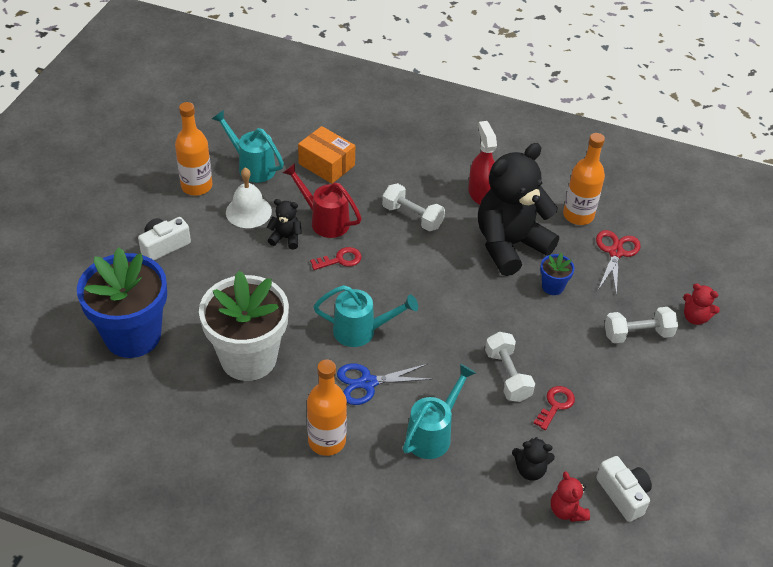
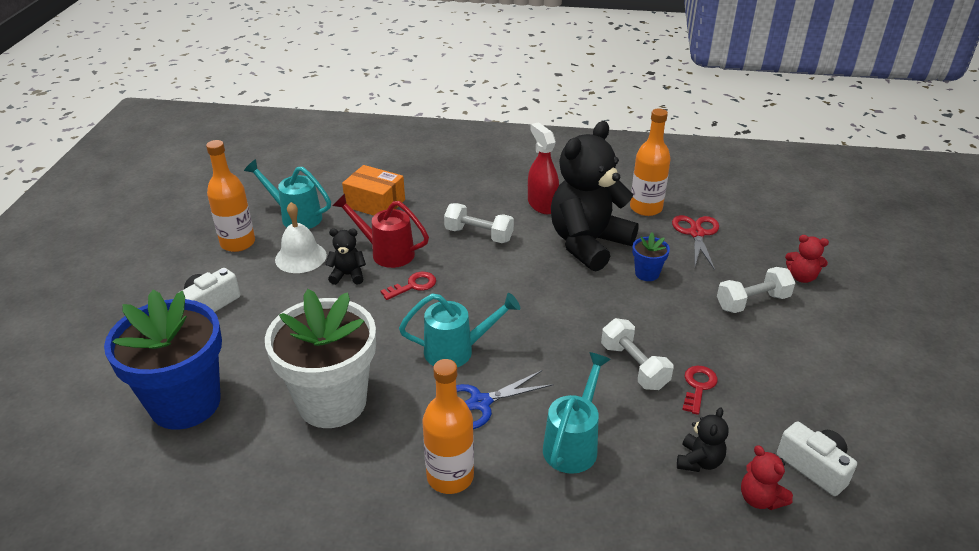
camera: 10 degrees left, 10 degrees down
black teddy bear [512,437,555,481] -> black teddy bear turned 60 degrees counterclockwise [677,407,729,472]

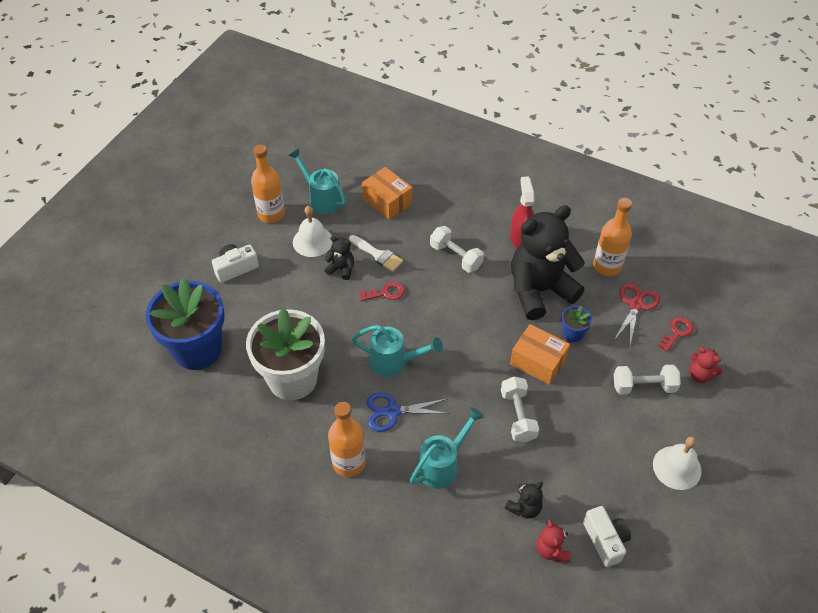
camera: 20 degrees right, 15 degrees up
red watering can [333,193,429,268] -> white brush [349,235,403,272]
red key [682,365,718,415] -> red key moved to [657,317,694,352]
none -> orange box [510,324,570,385]
none -> white bell [653,437,702,490]

